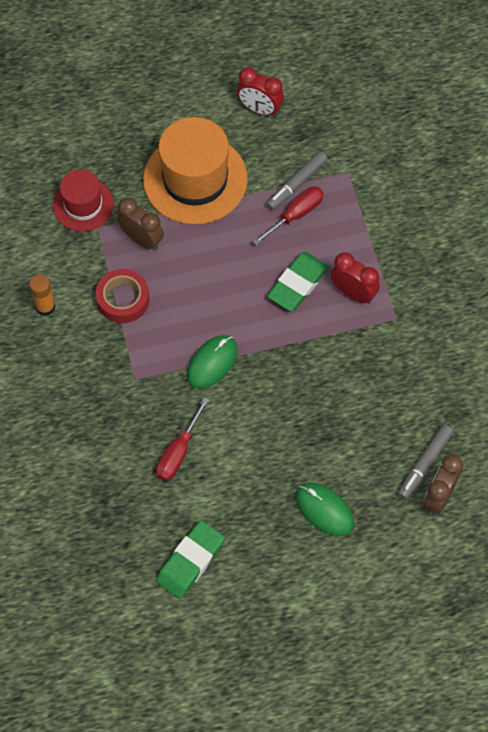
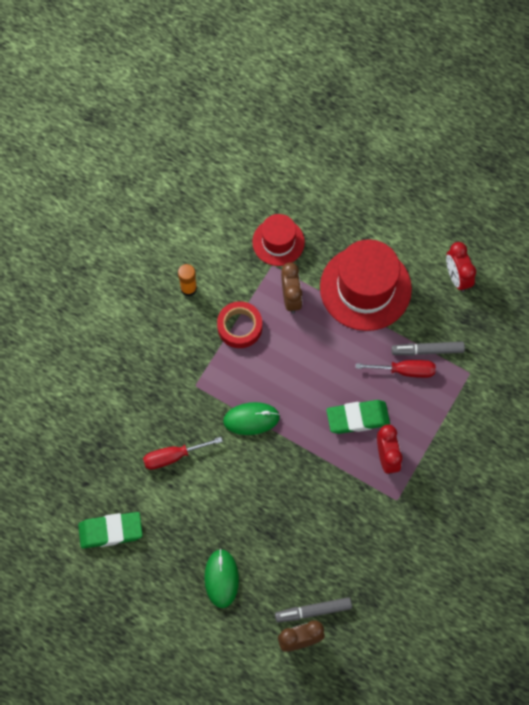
camera: 45 degrees right, 5 degrees up
orange hat [143,117,248,225] -> red hat [320,239,412,331]

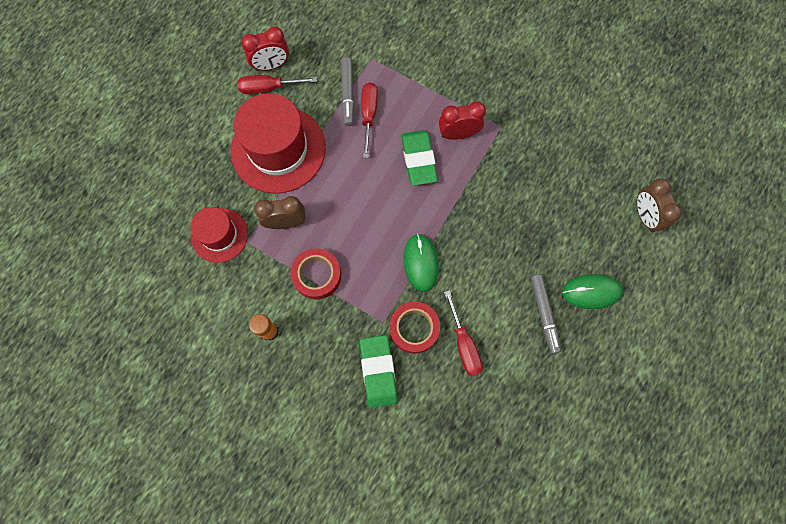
camera: 90 degrees left, 5 degrees up
green eraser [78,512,142,549] -> green eraser moved to [360,335,398,408]
grey marker [275,597,352,622] -> grey marker moved to [530,274,561,354]
none -> red screwdriver [237,75,317,94]
none -> red tape [390,302,440,354]

